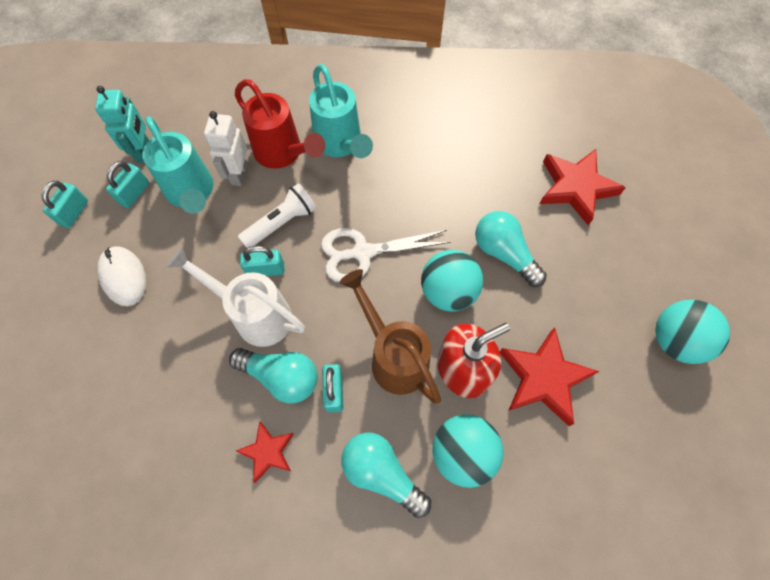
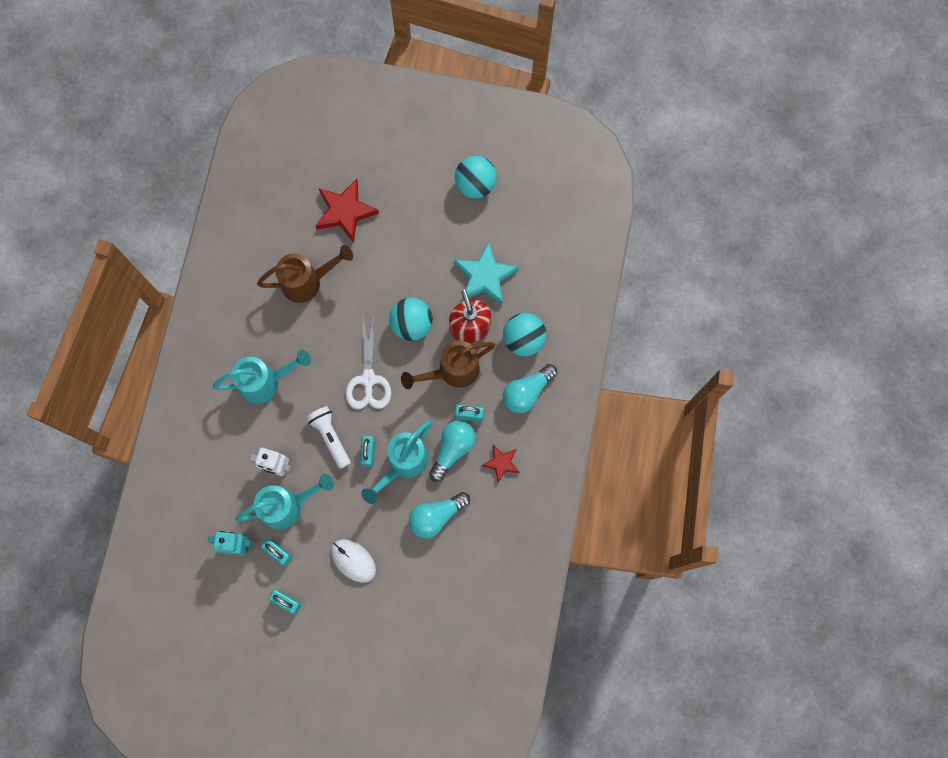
camera: 80 degrees left, 10 degrees up
white mouse [97,246,146,306] -> white mouse turned 60 degrees clockwise [331,539,376,583]
white watering can [166,246,305,347] -> turquoise watering can [361,420,432,504]
red watering can [235,79,325,168] -> none
turquoise light bulb [475,211,547,287] -> turquoise light bulb moved to [409,492,470,538]
red star [500,327,599,426] -> turquoise star [454,242,519,305]
none -> brown watering can [257,245,353,303]

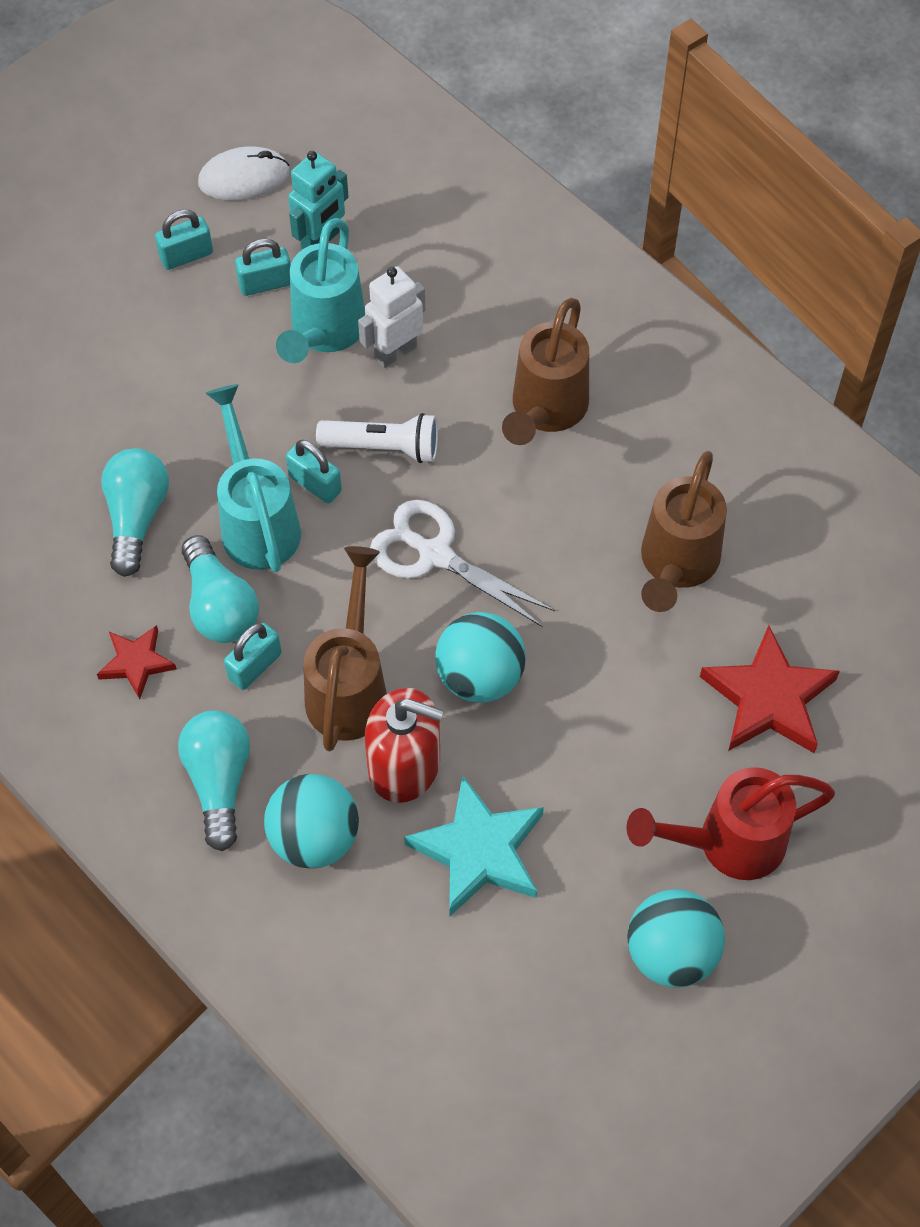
camera: 125 degrees right, 15 degrees down
turquoise watering can [213,350,311,404] -> brown watering can [502,298,589,445]
white mouse [331,539,376,583] -> white mouse moved to [198,146,289,201]
none -> red watering can [627,767,835,880]

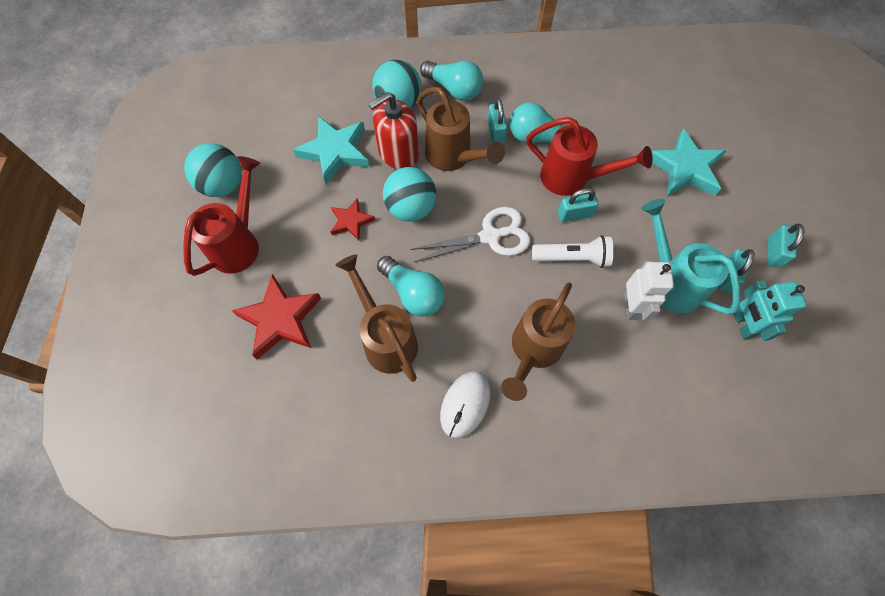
camera: 130 degrees right, 5 degrees up
red star [97,625,177,699] -> red star moved to [331,198,375,241]
turquoise light bulb [101,448,169,577] -> turquoise light bulb moved to [377,256,445,316]
white mouse [198,146,289,201] -> white mouse moved to [440,371,490,438]
turquoise watering can [205,384,301,572] -> red watering can [526,117,653,196]
white flashlight [316,413,438,463] -> white flashlight turned 135 degrees counterclockwise [532,235,614,268]
brown watering can [502,298,589,445] -> brown watering can turned 120 degrees counterclockwise [501,283,575,401]
none -> turquoise star [652,129,726,196]

